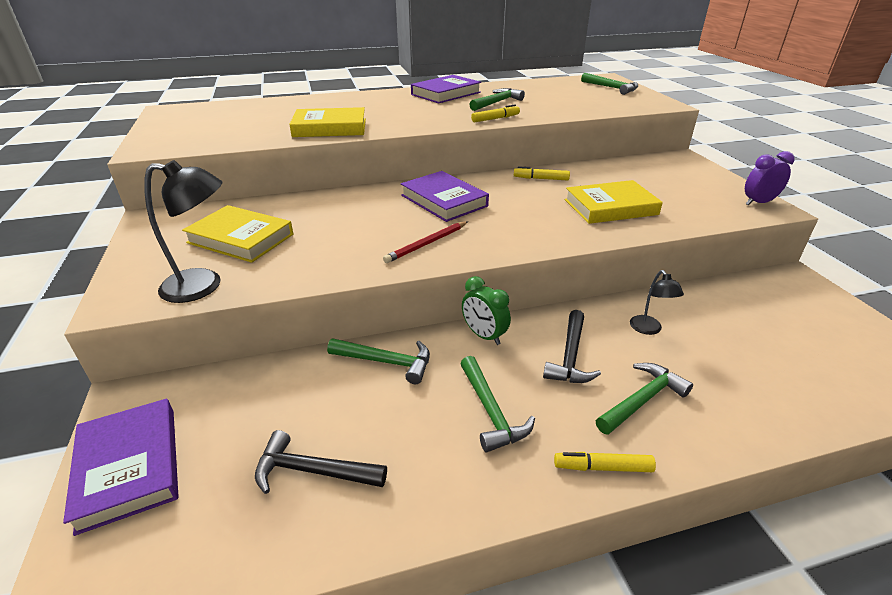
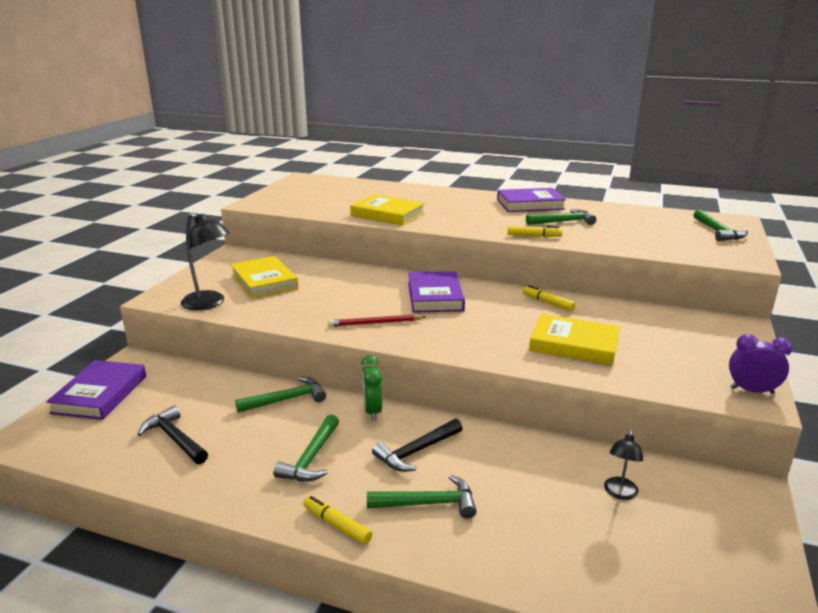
camera: 35 degrees right, 10 degrees down
green hammer [327,338,430,385] -> green hammer turned 75 degrees counterclockwise [235,377,326,413]
black lamp [630,270,684,335] -> black lamp moved to [604,430,644,500]

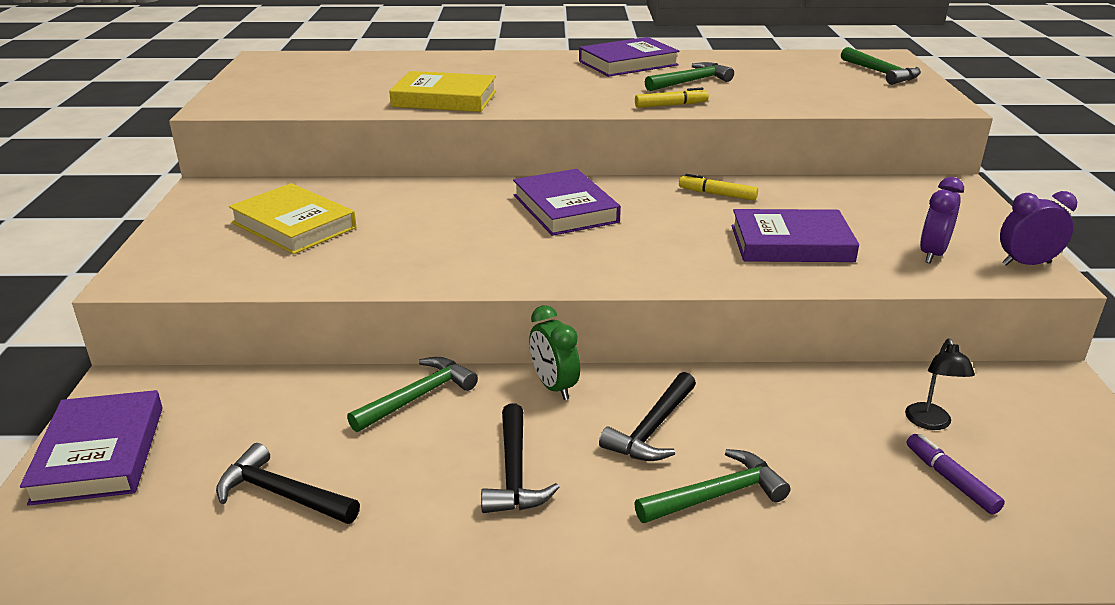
camera: 20 degrees left, 5 degrees up
black lamp [181,213,230,310] -> none
green hammer [273,414,339,481] -> black hammer [481,403,560,513]
yellow marker [303,496,372,544] -> none
red pencil [328,314,426,327] -> none
yellow book [529,314,620,366] -> purple book [731,209,859,262]
none -> purple marker [907,434,1005,515]
none -> purple clock [920,177,964,263]

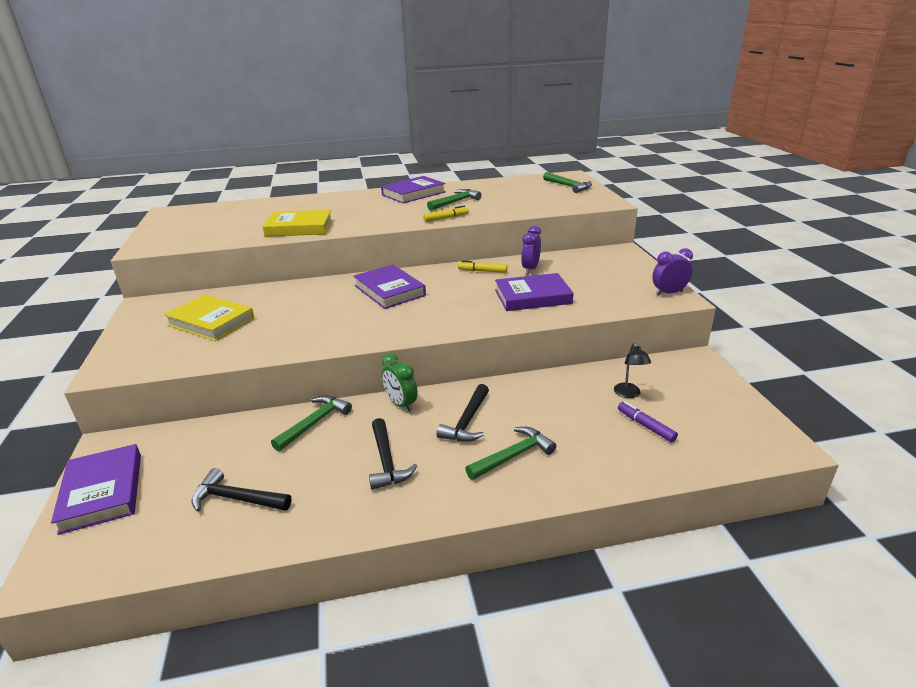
camera: 10 degrees left, 0 degrees up
purple clock [920,177,964,263] -> purple clock moved to [521,226,541,274]

